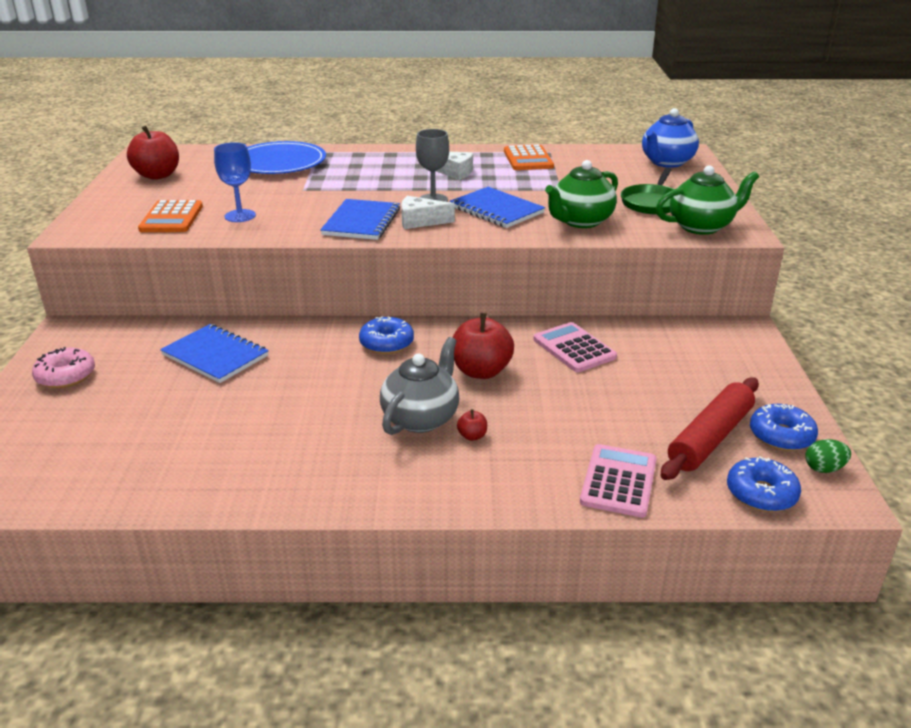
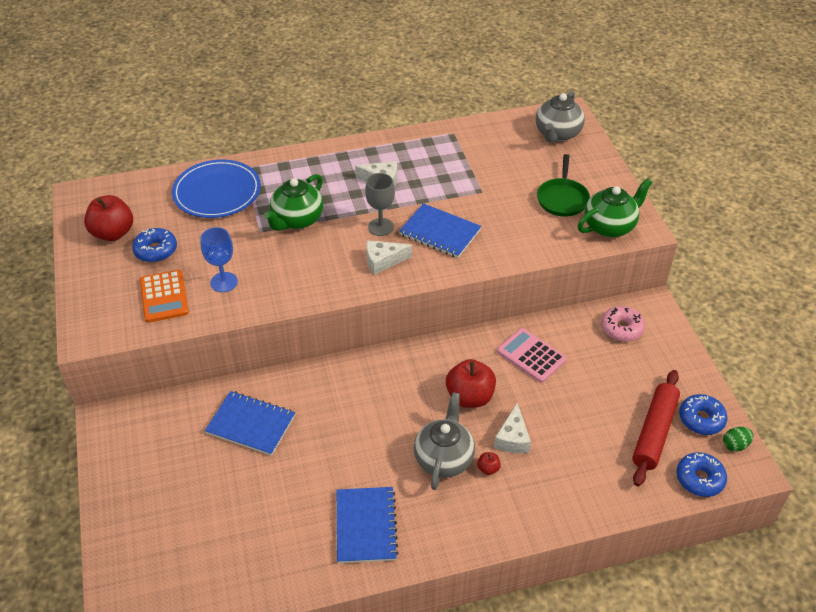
camera: 15 degrees left, 15 degrees up
pink donut [32,347,95,388] -> pink donut moved to [601,306,645,342]
blue notebook [320,199,400,240] -> blue notebook moved to [337,487,398,563]
blue donut [359,316,414,354] -> blue donut moved to [132,228,177,262]
orange calculator [504,145,554,170] -> none
green teapot [545,160,618,228] -> green teapot moved to [264,174,323,231]
pink calculator [580,444,656,517] -> none
blue teapot [642,108,699,168] -> grey teapot [536,91,585,142]
none -> white cheese [494,403,531,453]

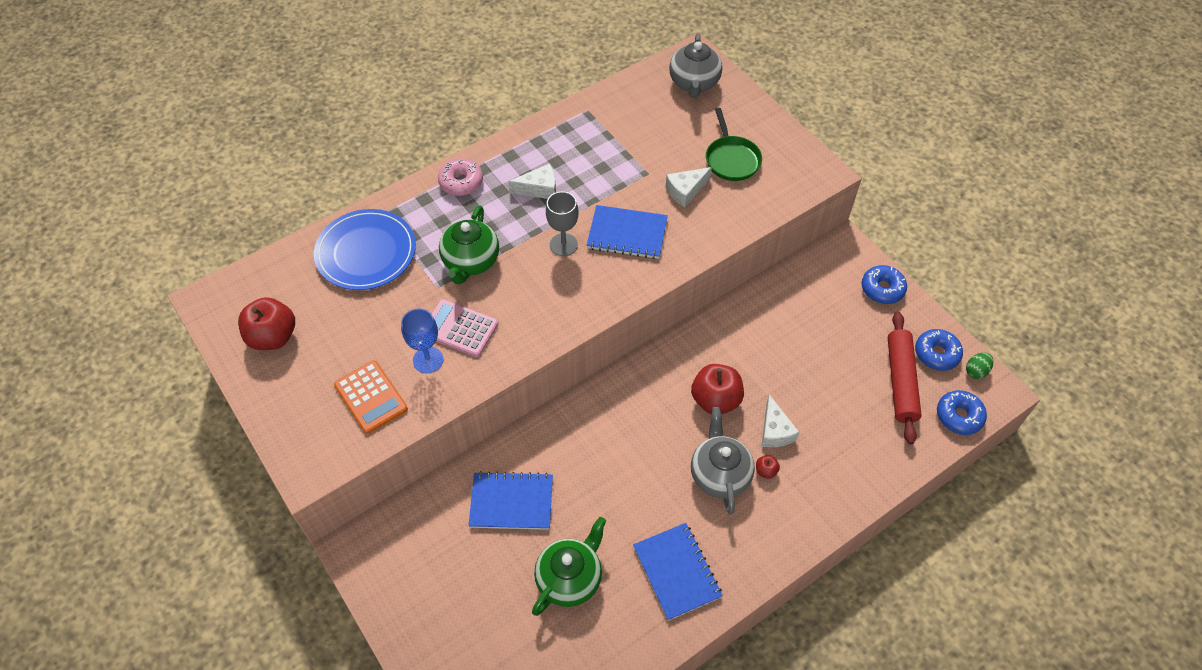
camera: 20 degrees left, 10 degrees up
blue donut [132,228,177,262] -> blue donut moved to [862,265,907,304]
white cheese [366,240,412,275] -> white cheese moved to [666,167,712,207]
pink calculator [497,328,567,383] -> pink calculator moved to [431,299,498,357]
green teapot [578,178,653,237] -> green teapot moved to [532,517,606,616]
pink donut [601,306,645,342] -> pink donut moved to [438,158,483,196]

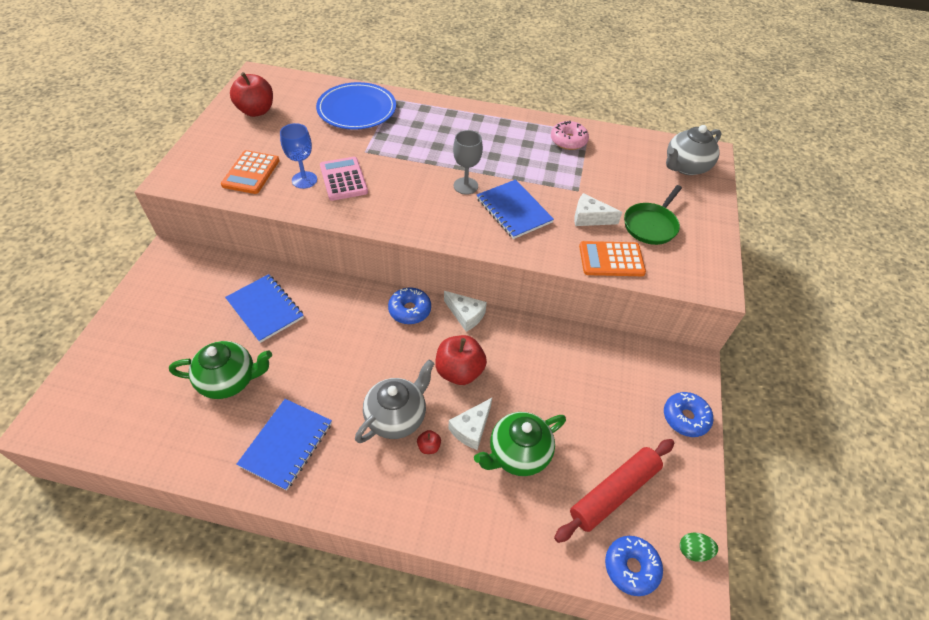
camera: 45 degrees right, 5 degrees down
pink donut [438,158,483,196] -> pink donut moved to [551,121,589,150]
green teapot [439,206,499,284] -> green teapot moved to [474,412,566,476]
white cheese [508,164,556,199] -> white cheese moved to [444,291,487,332]
blue donut [915,329,963,371] -> blue donut moved to [388,287,431,324]
none -> orange calculator [579,241,646,276]

